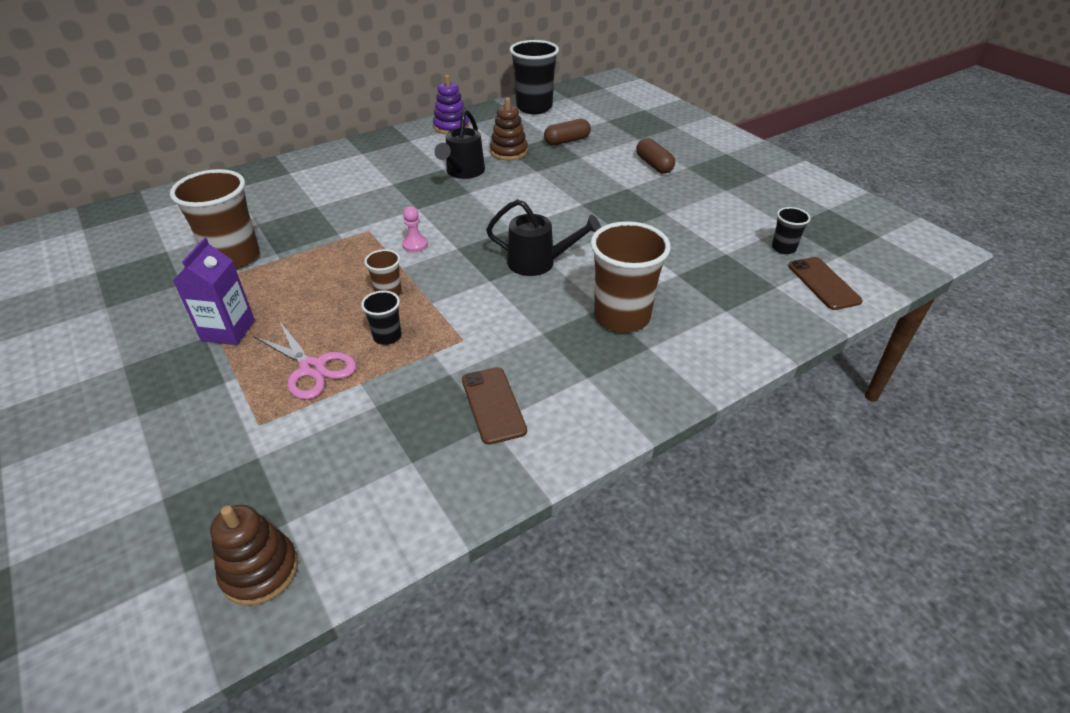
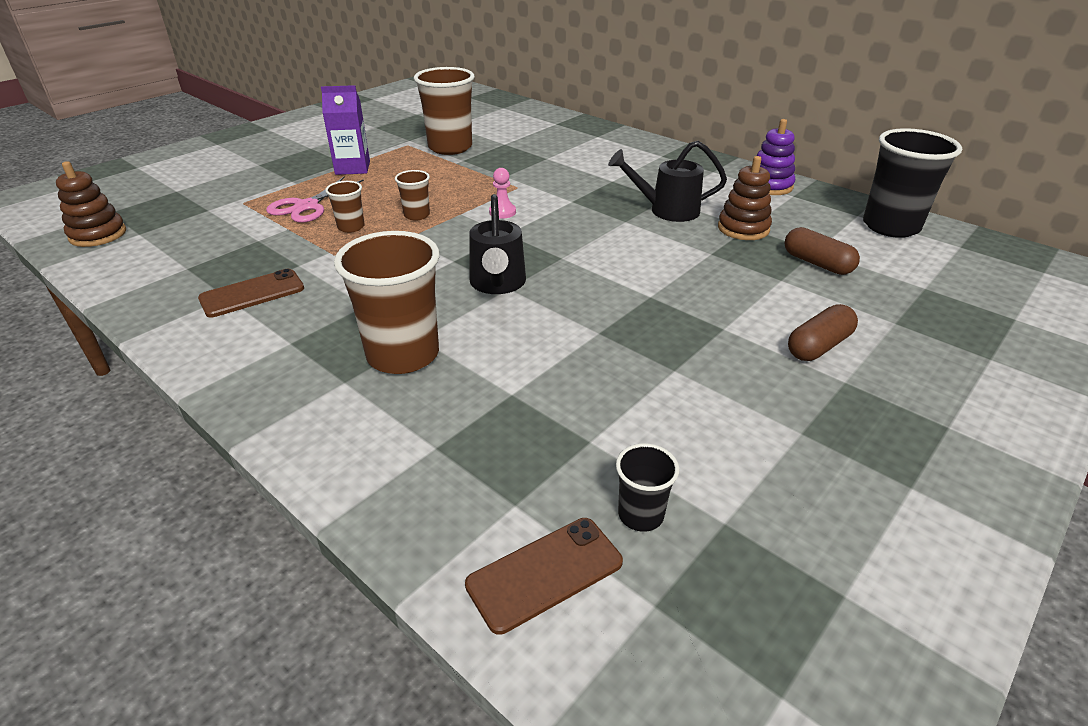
camera: 75 degrees right, 5 degrees down
black cup [361,291,401,345] -> brown cup [325,181,365,233]

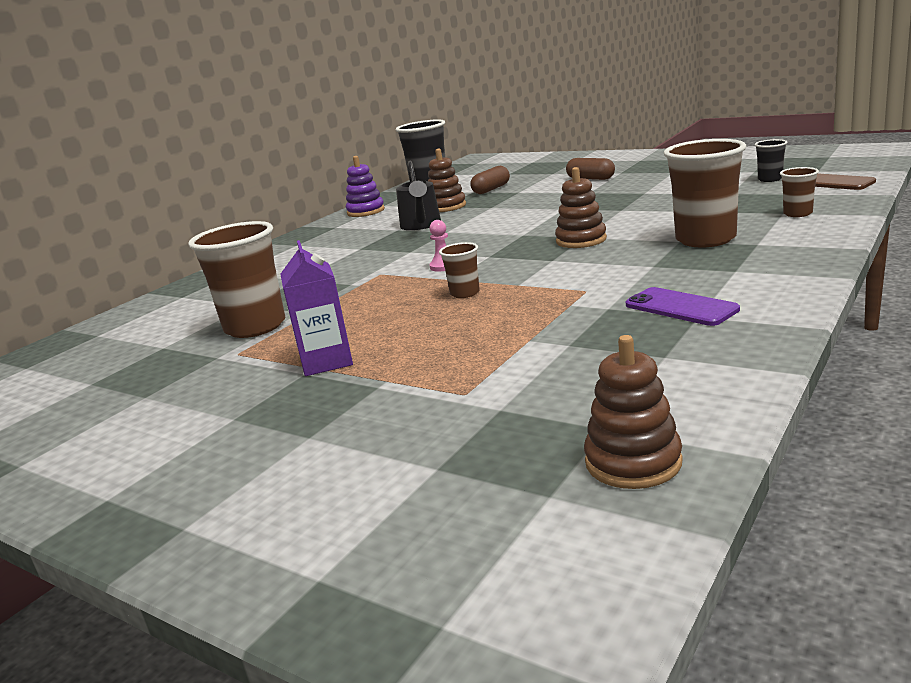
camera: 95 degrees left, 15 degrees down
brown phone [198,269,304,318] -> purple phone [626,287,740,326]
pink scissors [266,176,364,223] -> none
brown cup [325,181,365,233] -> brown cup moved to [780,167,819,217]
black watering can [469,194,526,294] -> brown stacking toy [555,167,607,248]

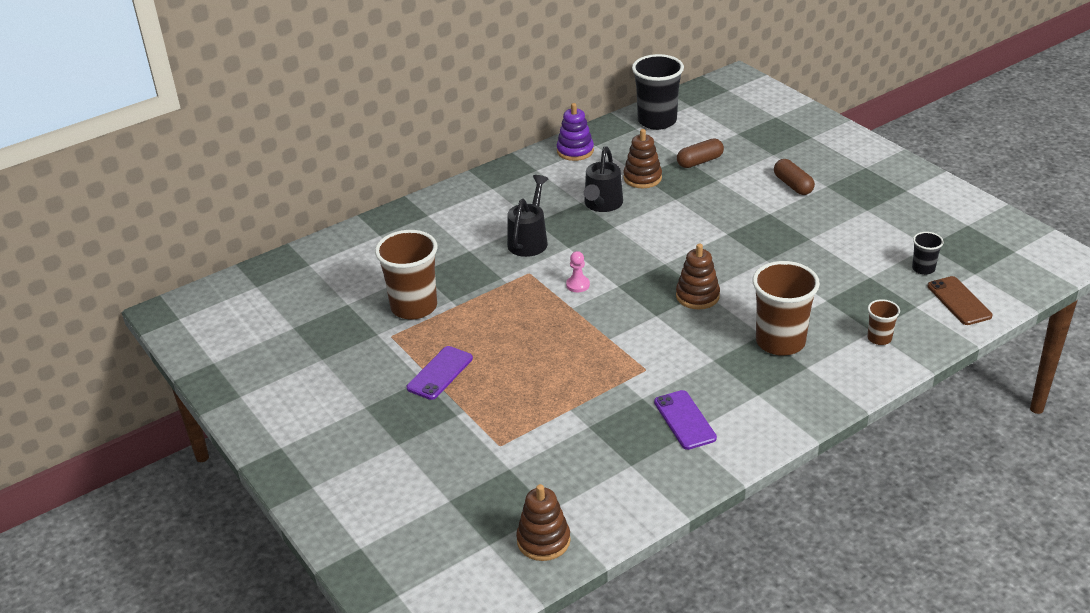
camera: 20 degrees right, 15 degrees up
purple carton [280,240,353,376] -> purple phone [407,346,473,400]
brown cup [439,242,480,298] -> none
none -> black watering can [507,175,548,257]

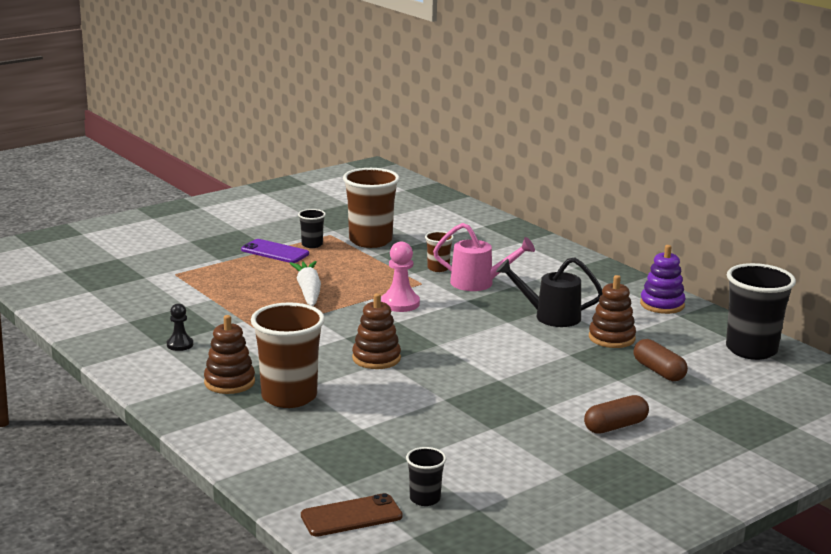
camera: 85 degrees right, 15 degrees down
black watering can [507,175,548,257] -> pink watering can [433,223,535,291]
brown stacking toy [516,484,571,561] -> brown stacking toy moved to [204,315,255,394]
pink pawn [566,251,590,292] -> pink pawn [381,242,420,312], size x1.58
purple phone [654,390,717,450] -> black pawn [167,303,193,351]
brown cup [867,299,900,345] -> brown cup moved to [425,231,454,272]
none -> white carrot [289,261,321,306]
none -> black cup [298,209,326,248]

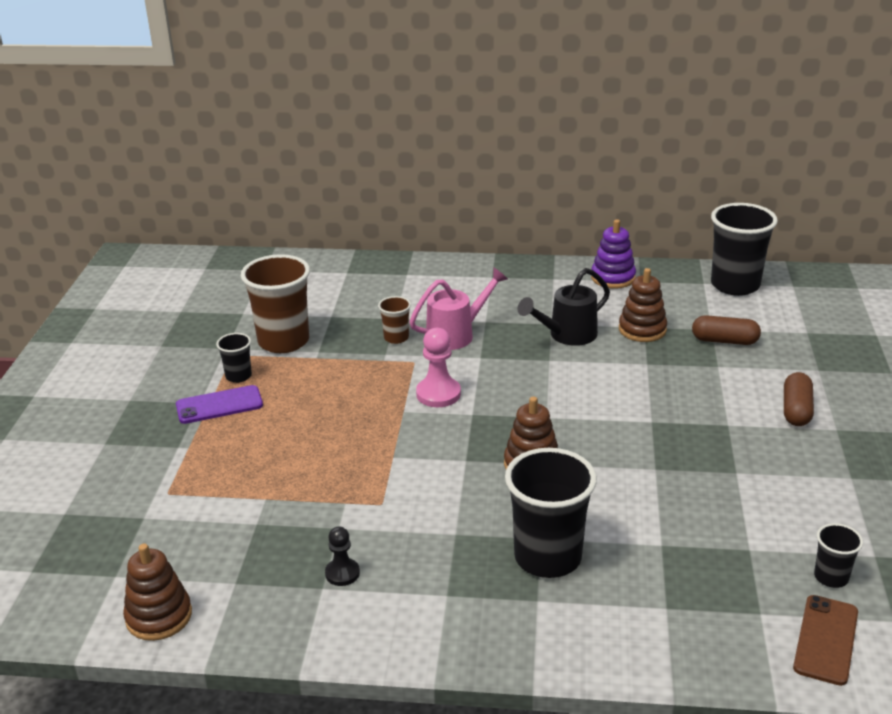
camera: 45 degrees left, 10 degrees up
brown stacking toy [204,315,255,394] -> brown stacking toy moved to [123,543,192,641]
brown cup [251,302,325,408] -> black cup [505,448,597,578]
white carrot [289,261,321,306] -> none

